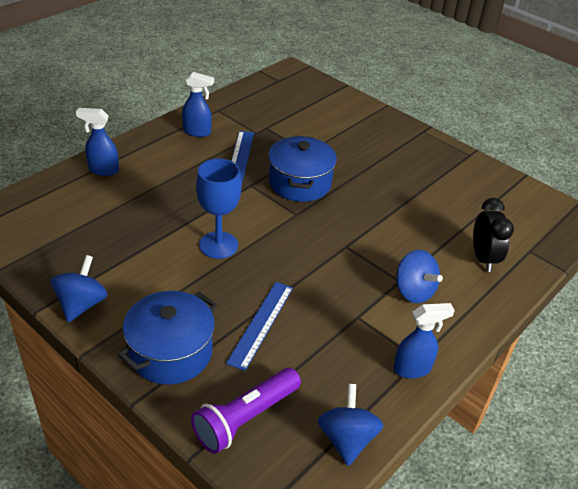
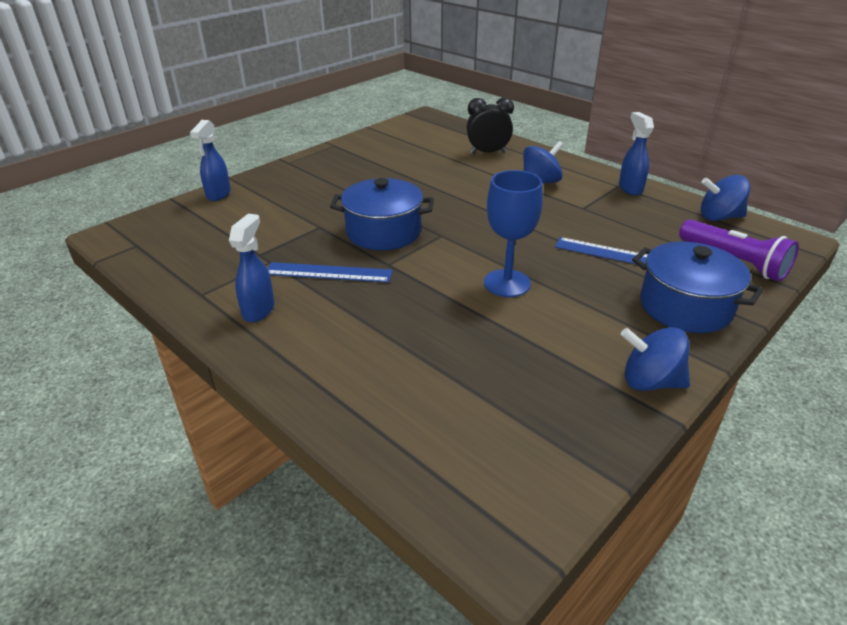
camera: 85 degrees left, 5 degrees down
blue spray bottle [76,108,119,176] -> blue spray bottle moved to [190,120,231,201]

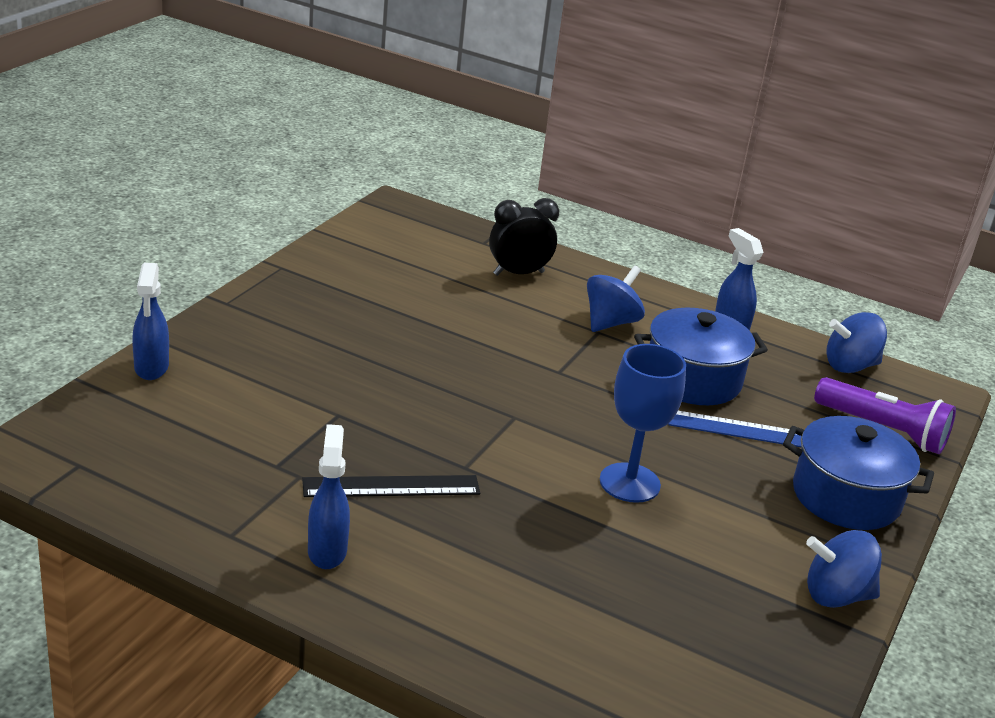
camera: 20 degrees left, 5 degrees down
blue ruler [267,262,393,283] -> black ruler [302,475,480,497]
blue pot [330,178,434,250] -> blue pot moved to [634,308,768,405]

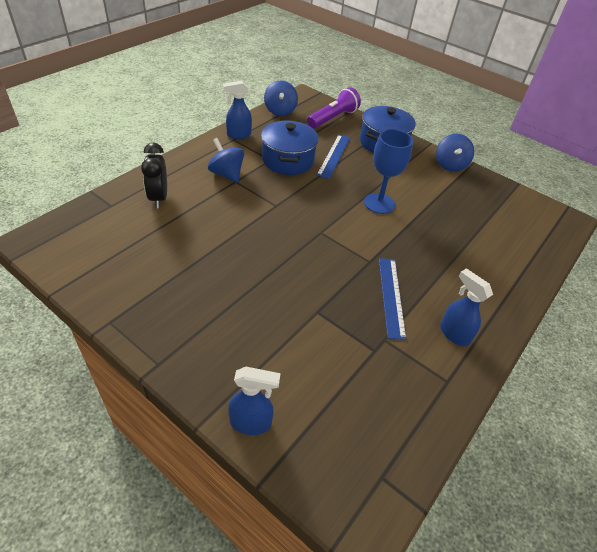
camera: 80 degrees left, 15 degrees up
black ruler [302,475,480,497] -> blue ruler [379,258,406,340]
blue spray bottle [308,424,350,569] -> blue spray bottle turned 45 degrees clockwise [440,268,493,346]

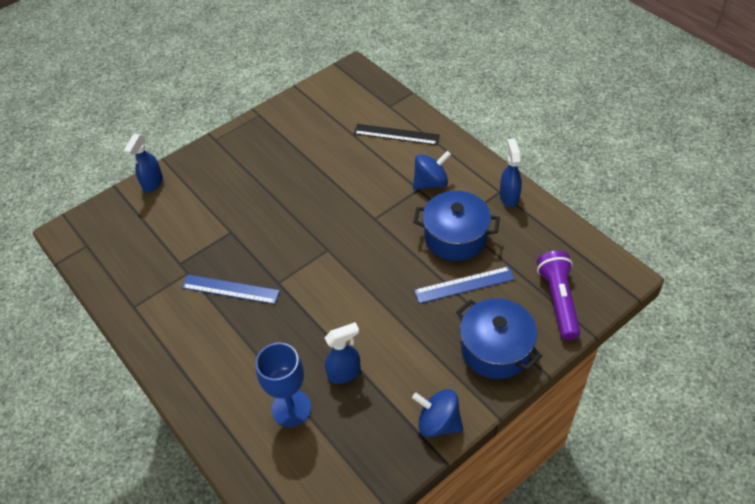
camera: 110 degrees right, 5 degrees up
black clock [141,143,167,208] -> black ruler [354,124,440,145]
blue spinning top [264,81,298,116] -> none
purple flashlight [307,87,361,129] -> purple flashlight turned 150 degrees counterclockwise [537,251,581,340]
blue ruler [317,135,350,179] -> blue ruler turned 45 degrees counterclockwise [414,266,515,304]
blue goblet [364,129,413,214] -> blue goblet moved to [256,342,311,427]
blue spray bottle [440,268,493,346] -> blue spray bottle moved to [325,322,361,384]

